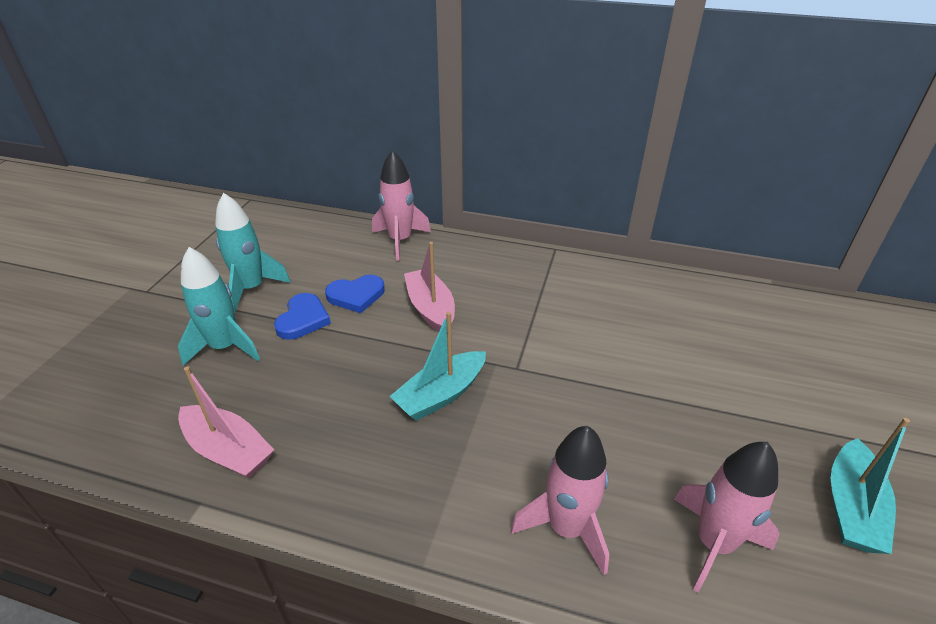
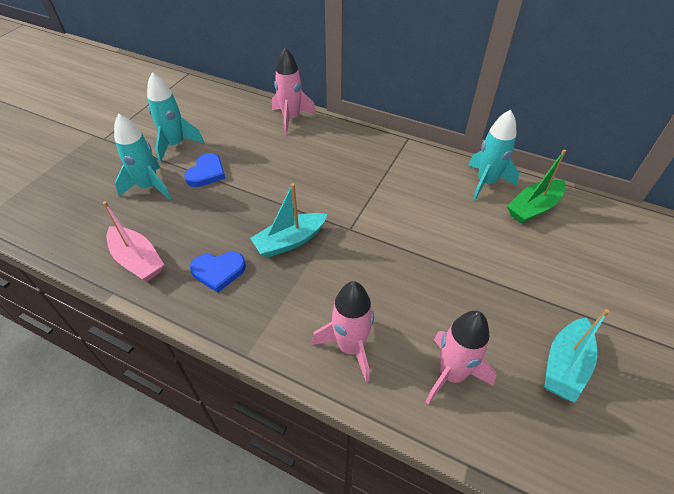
camera: 10 degrees right, 10 degrees up
blue heart [325,275,385,313] -> blue heart moved to [190,252,246,293]
pink boat [404,242,455,332] -> none
none -> turquoise rocket [468,109,519,201]
none -> green boat [507,149,566,224]

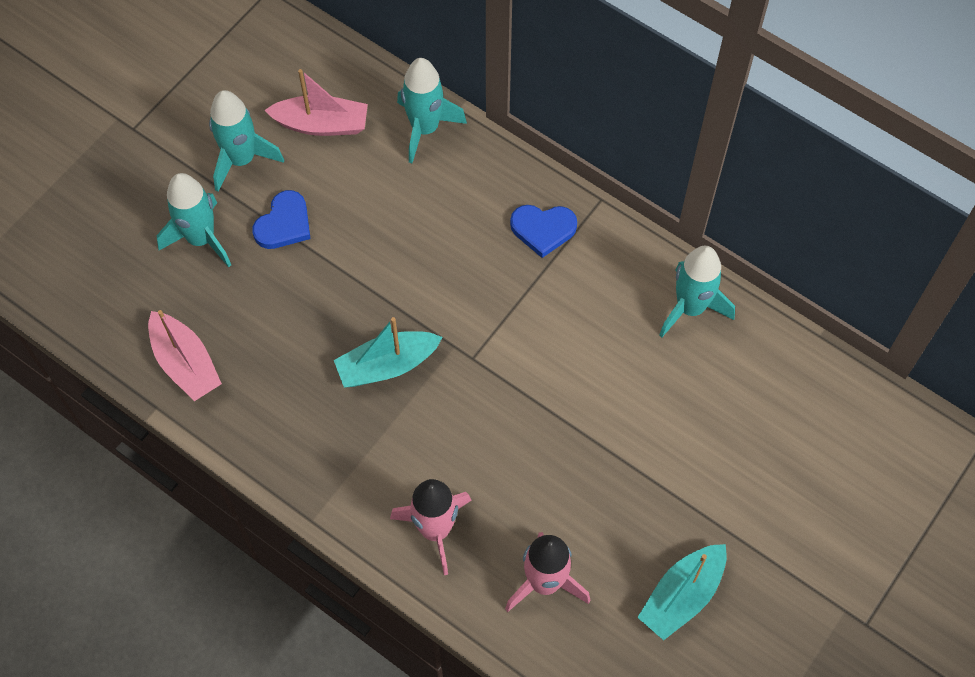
camera: 10 degrees right, 15 degrees up
blue heart [190,252,246,293] -> blue heart moved to [510,205,577,258]
pink rocket [272,47,316,135] -> turquoise rocket [397,58,467,163]
green boat [507,149,566,224] -> none
none -> pink boat [265,69,368,136]

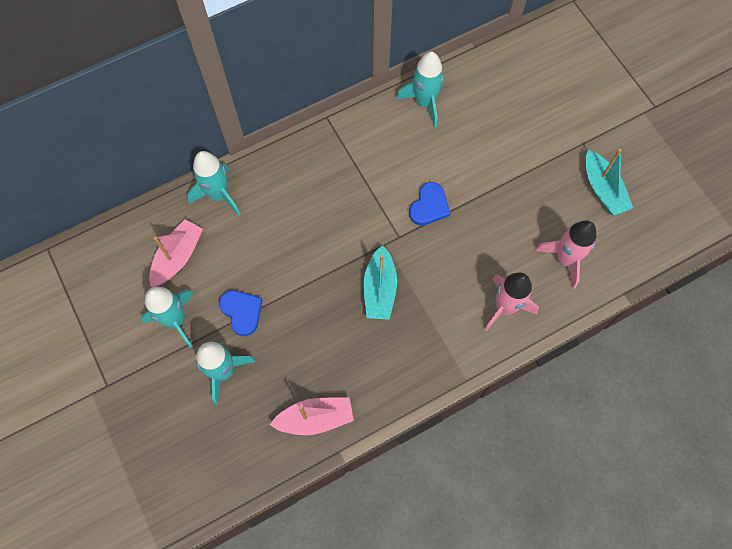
camera: 65 degrees left, 5 degrees up
blue heart [510,205,577,258] -> blue heart moved to [409,182,451,226]

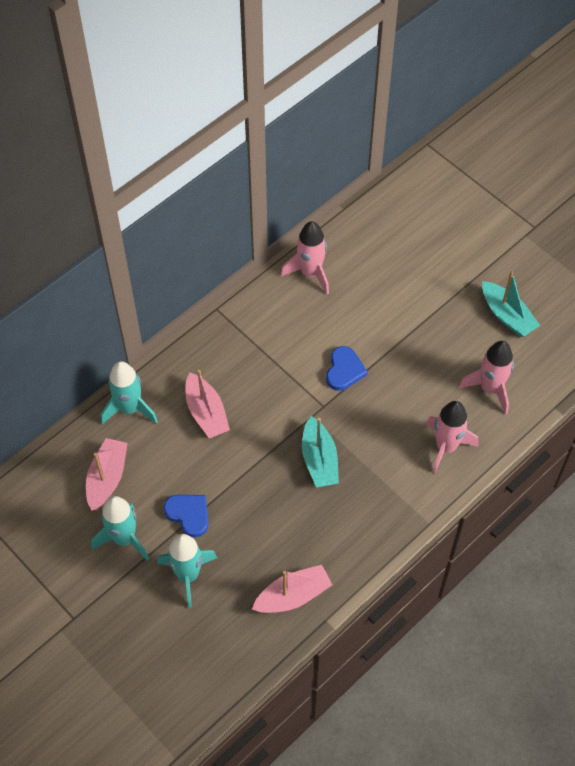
camera: 15 degrees left, 10 degrees down
turquoise rocket [396,52,444,127] -> pink rocket [281,221,329,294]
none -> pink boat [185,370,230,438]

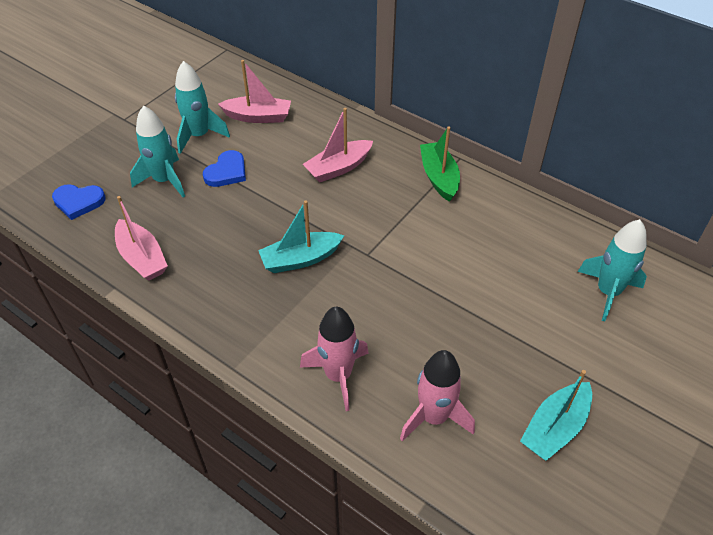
camera: 80 degrees right, 10 degrees down
turquoise rocket [101,361,158,424] -> turquoise rocket moved to [578,219,647,321]
pink rocket [281,221,329,294] -> none
blue heart [326,346,368,391] -> blue heart moved to [52,184,106,220]
none -> green boat [420,126,460,202]

